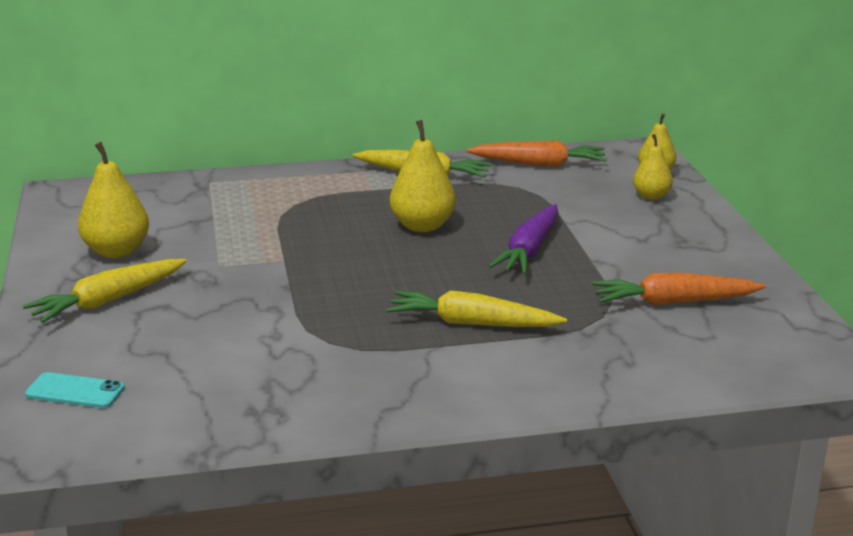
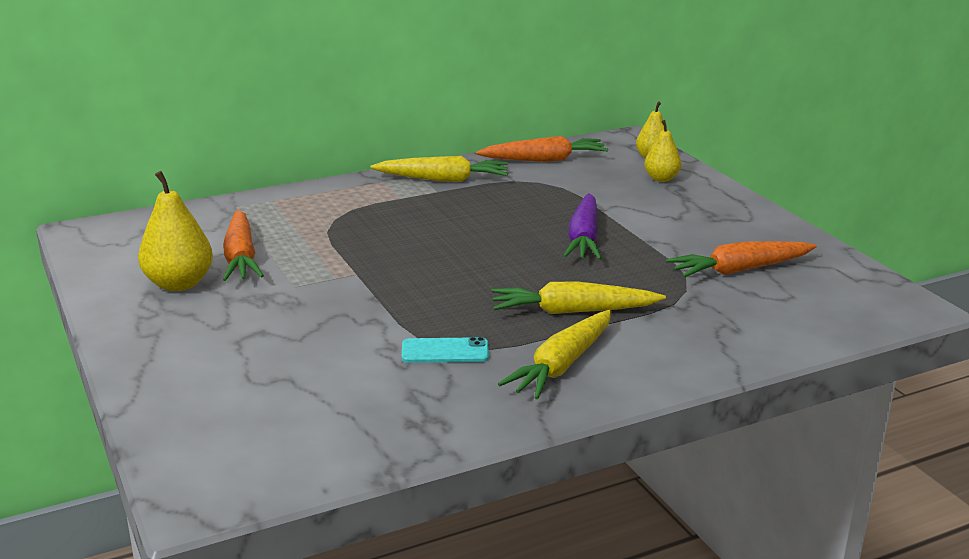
camera: 15 degrees left, 0 degrees up
yellow carrot [23,259,187,323] -> yellow carrot moved to [498,310,612,399]
turquoise phone [25,372,125,408] -> turquoise phone moved to [402,337,489,363]
yellow pear [390,120,456,232] -> none
none -> orange carrot [223,210,264,281]

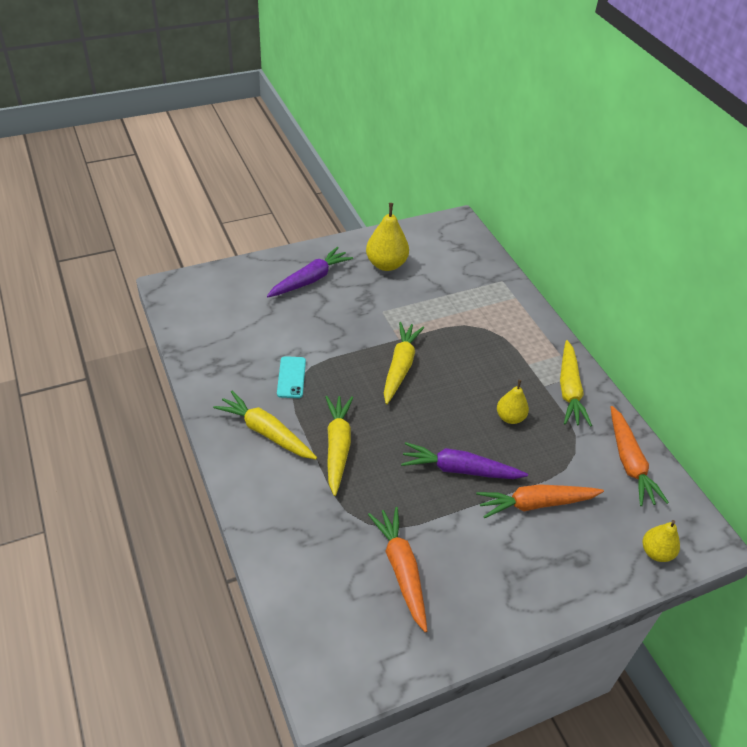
camera: 90 degrees right, 20 degrees up
orange carrot [223,210,264,281] -> orange carrot moved to [476,484,604,518]
yellow pear [644,120,681,182] -> yellow pear moved to [497,380,529,424]
none -> purple carrot [267,247,353,297]
none -> yellow carrot [384,322,424,404]

